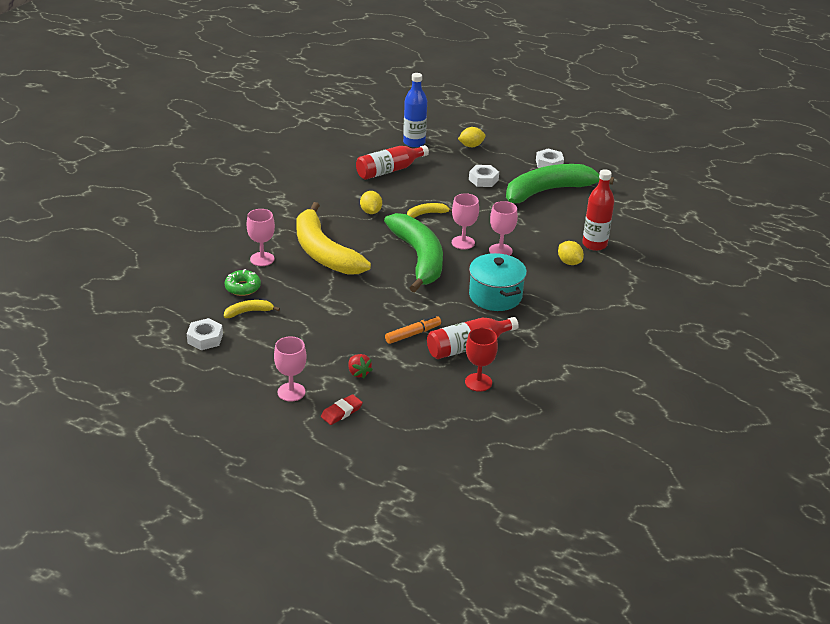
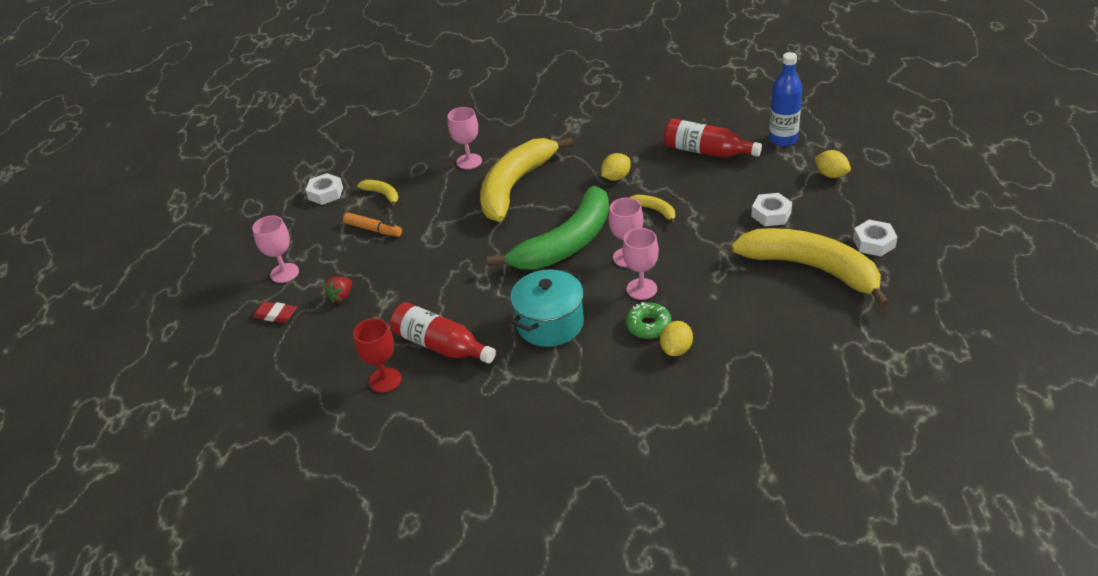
camera: 65 degrees right, 5 degrees up
green donut [225,269,261,296] -> green donut moved to [625,302,672,339]
orange marker [385,316,441,344] -> orange marker moved to [343,213,402,237]
green banana [506,164,614,203] -> yellow banana [731,228,890,308]
red bottle [582,169,614,251] -> none

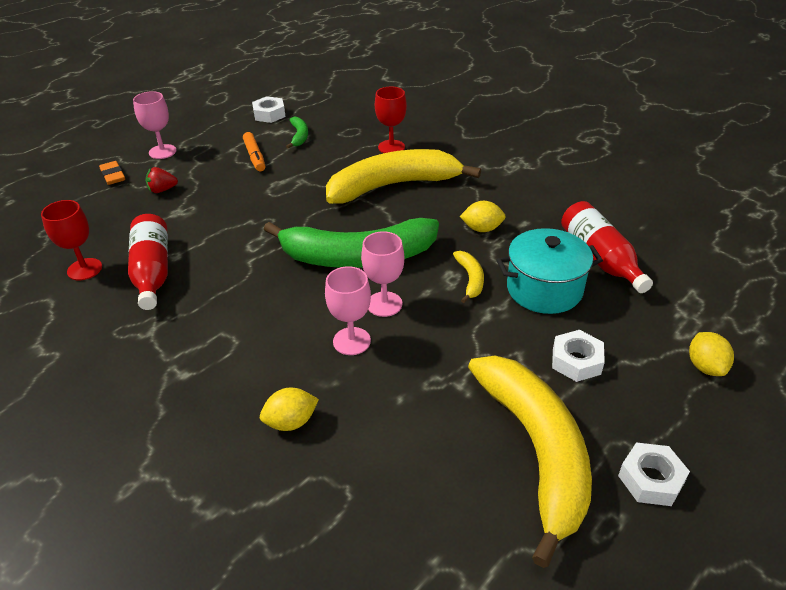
camera: 40 degrees right, 0 degrees up
red eraser [252,302,297,323] -> orange eraser [99,161,125,185]
yellow banana [357,180,398,208] -> green banana [286,117,308,149]
pink goblet [448,107,482,169] -> red goblet [375,86,407,153]
turquoise pot [510,269,584,347] -> turquoise pot moved to [497,228,603,314]
green donut [625,302,672,339] -> none
blue bottle [769,52,802,146] -> none

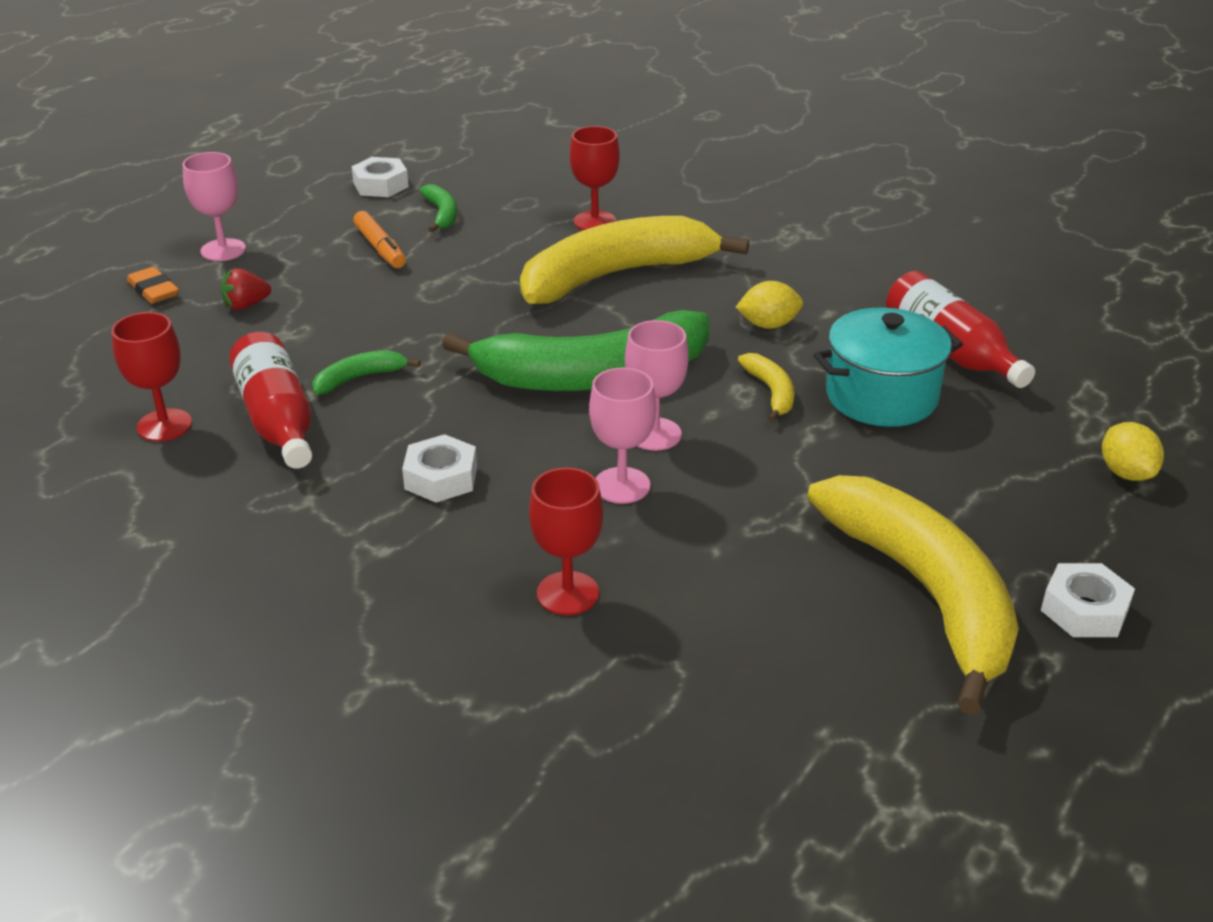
camera: 10 degrees left, 5 degrees down
yellow lemon [260,388,319,431] -> red goblet [529,467,603,615]
white nut [552,330,605,382] -> white nut moved to [402,434,477,502]
none -> green banana [312,350,421,395]

